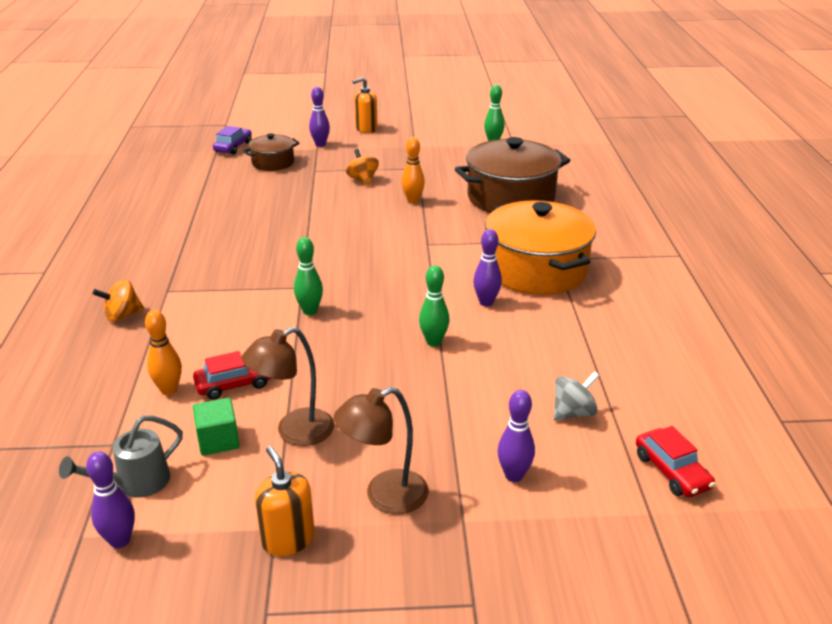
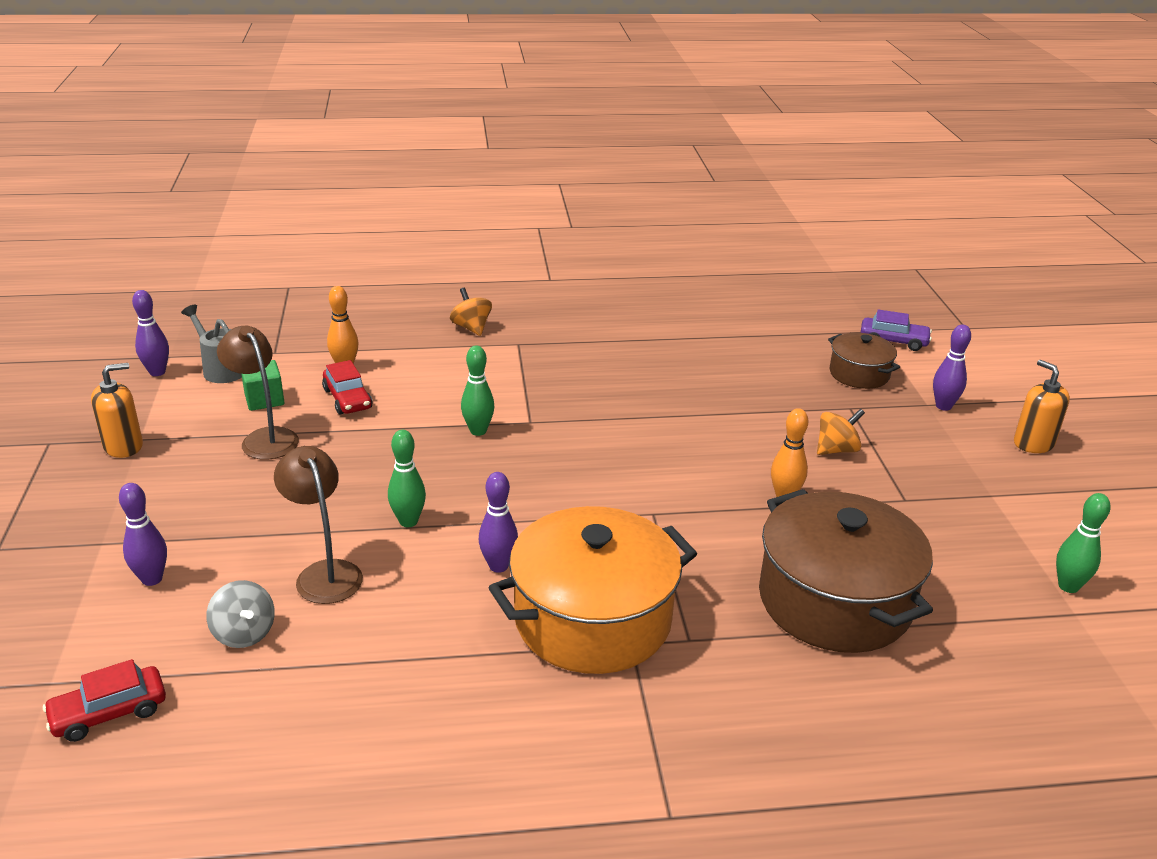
camera: 85 degrees right, 0 degrees up
brown lamp [334,387,429,514] -> brown lamp moved to [274,446,363,604]

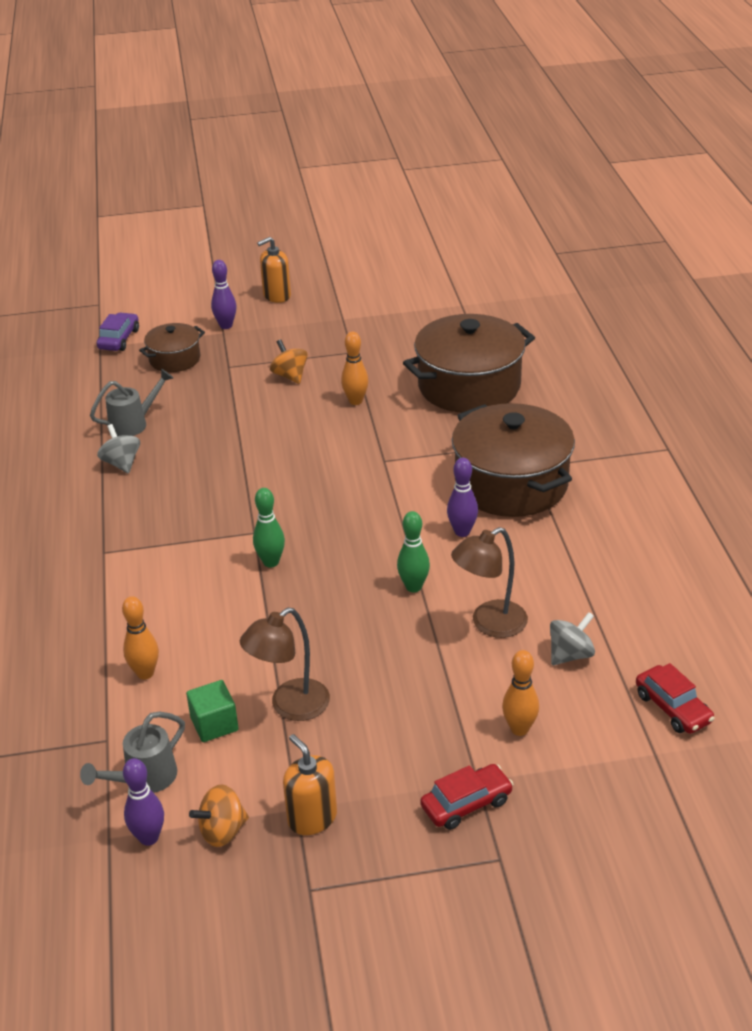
camera: 90 degrees left, 5 degrees up
purple bowling pin [119,483,167,586] -> orange bowling pin [502,650,539,736]
red car [322,360,373,415] -> red car moved to [420,764,513,830]
orange spinning top [450,288,492,336] -> orange spinning top moved to [189,784,249,847]
orange pot [488,506,697,674] -> brown pot [452,403,575,517]
green bowling pin [1056,493,1110,593] -> none
none -> grey watering can [90,369,173,436]
none -> grey spinning top [97,424,140,474]

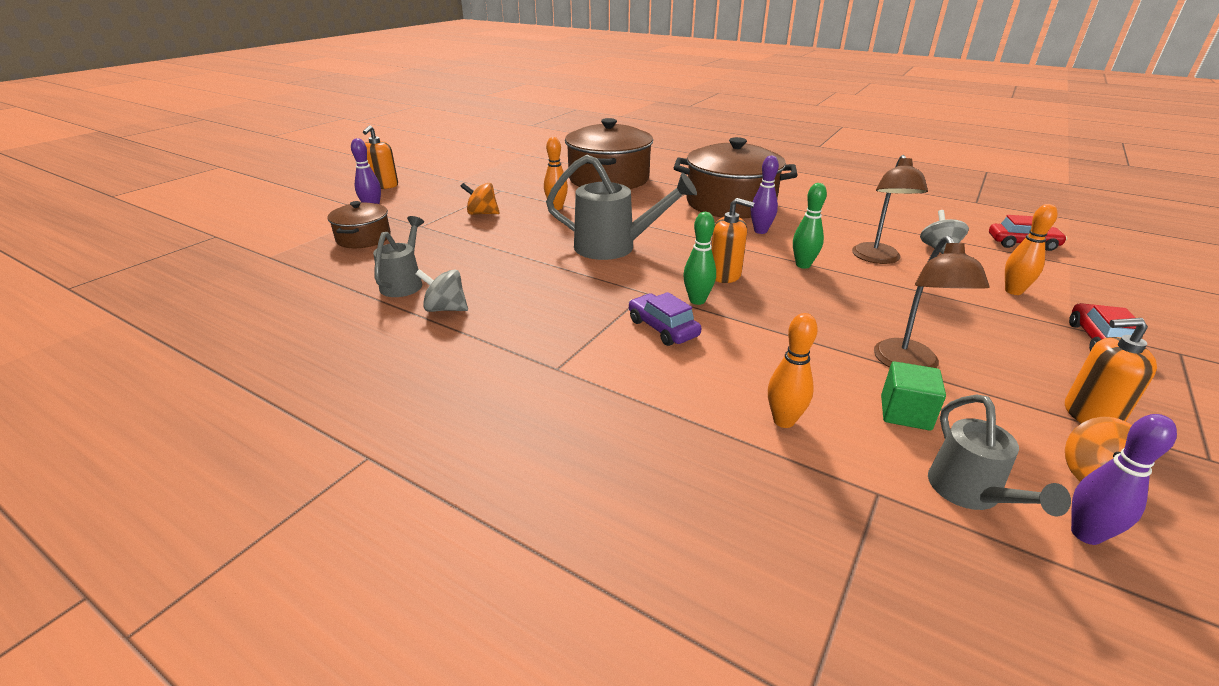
camera: 50 degrees left, 5 degrees down
purple car [96,312,139,351] -> purple car moved to [629,292,701,346]
none -> grey watering can [546,155,697,260]
none -> orange soap dispenser [711,198,754,283]

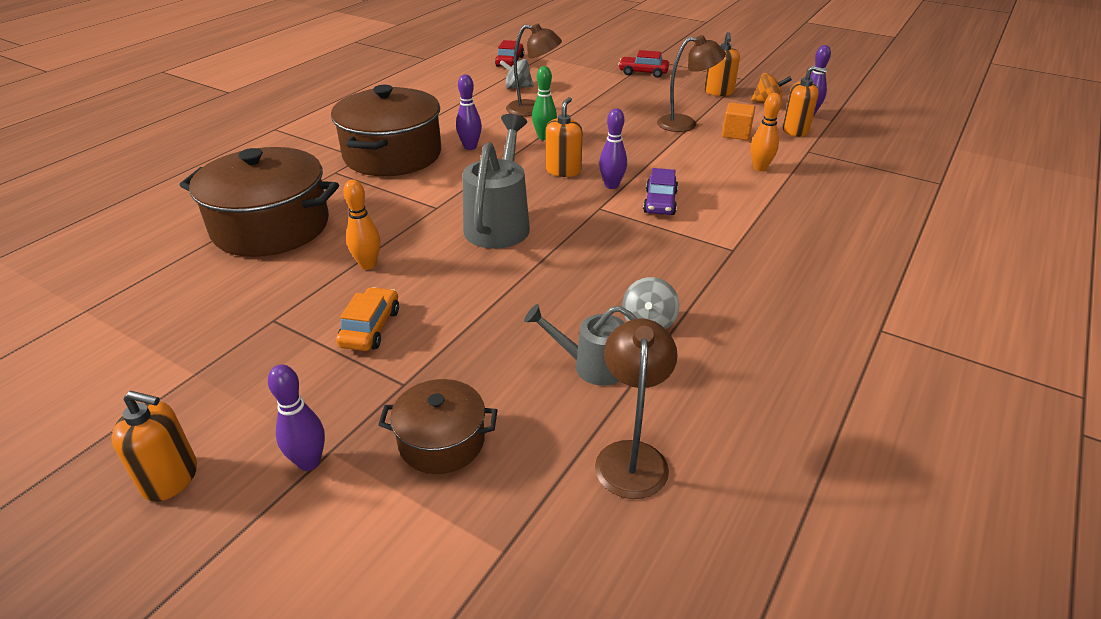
camera: 90 degrees left, 5 degrees up
orange spinning top [460,183,500,215] -> orange car [336,287,399,351]
purple car [629,292,701,346] -> purple car turned 45 degrees counterclockwise [643,168,678,215]
green bowling pin [683,212,716,305] -> purple bowling pin [599,108,627,189]
green cube [881,361,946,431] -> orange cube [722,103,755,140]
grey watering can [928,395,1071,516] -> orange soap dispenser [783,66,827,137]
orange bowling pin [1005,204,1058,295] -> none
none -> brown lamp [595,319,678,499]

